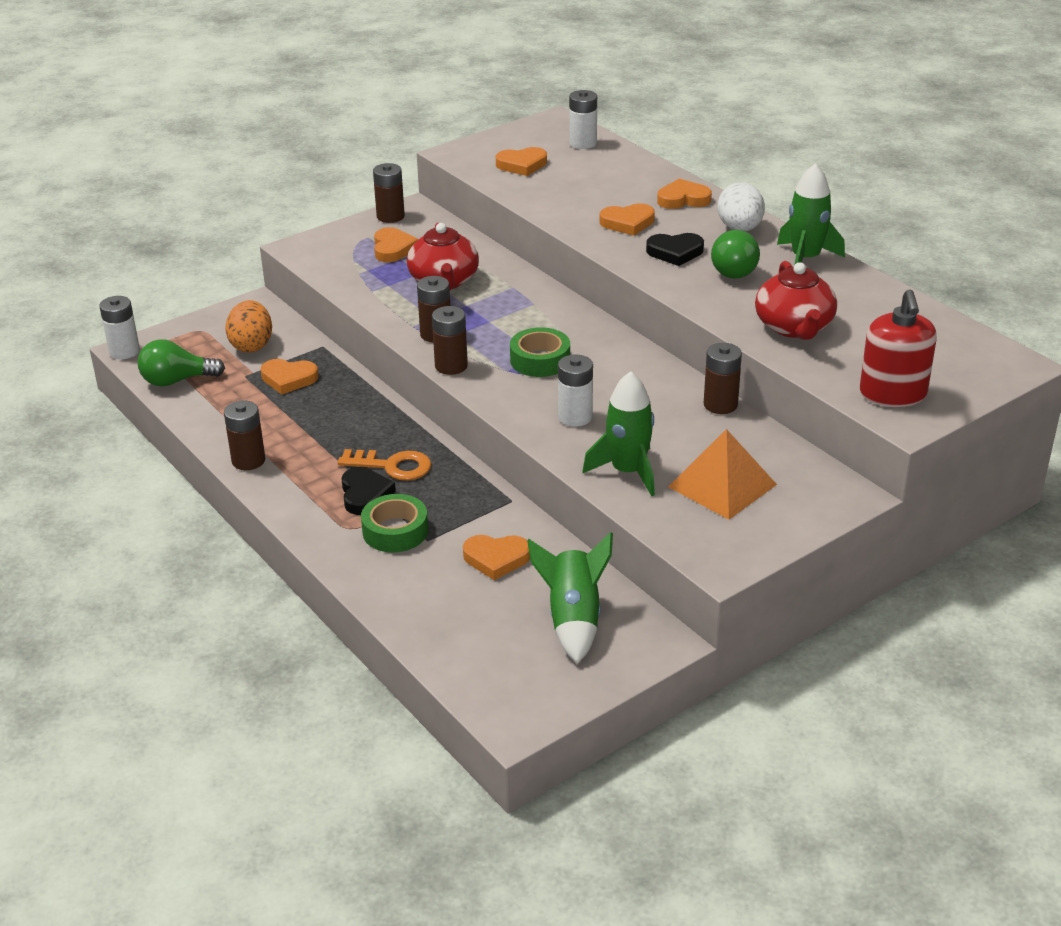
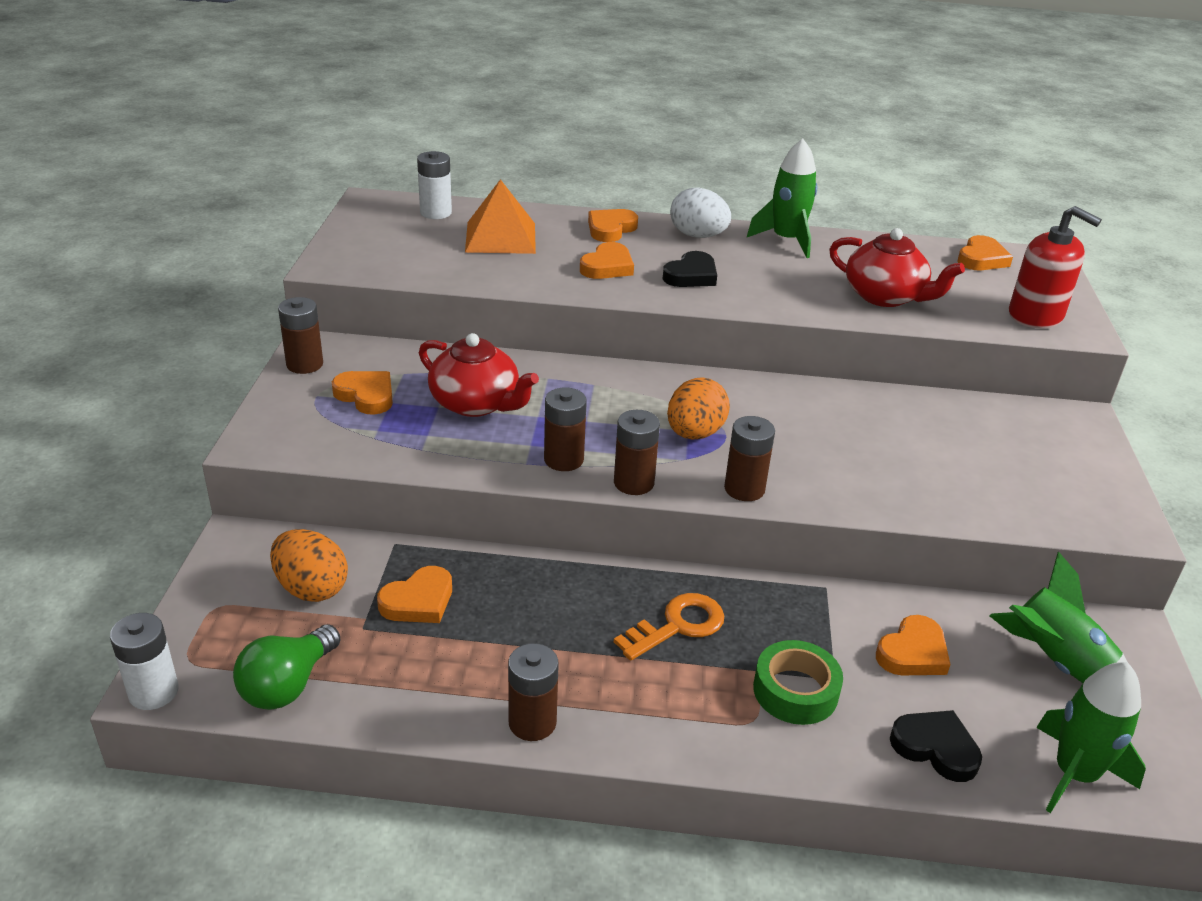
camera: 50 degrees left, 0 degrees up
black heart [342,467,396,515] -> black heart moved to [890,710,982,782]
orange heart [496,147,547,176] -> orange heart moved to [957,235,1013,270]
green tape [510,327,570,377] -> orange egg [667,377,730,440]
white battery [558,354,593,427] -> none
green rocket [582,371,655,496] -> green rocket moved to [1036,662,1146,813]
orange pyramid [668,429,777,520] -> orange pyramid moved to [465,179,536,254]
brown battery [704,343,742,414] -> brown battery moved to [724,416,775,501]
green light bulb [711,230,760,279] -> none

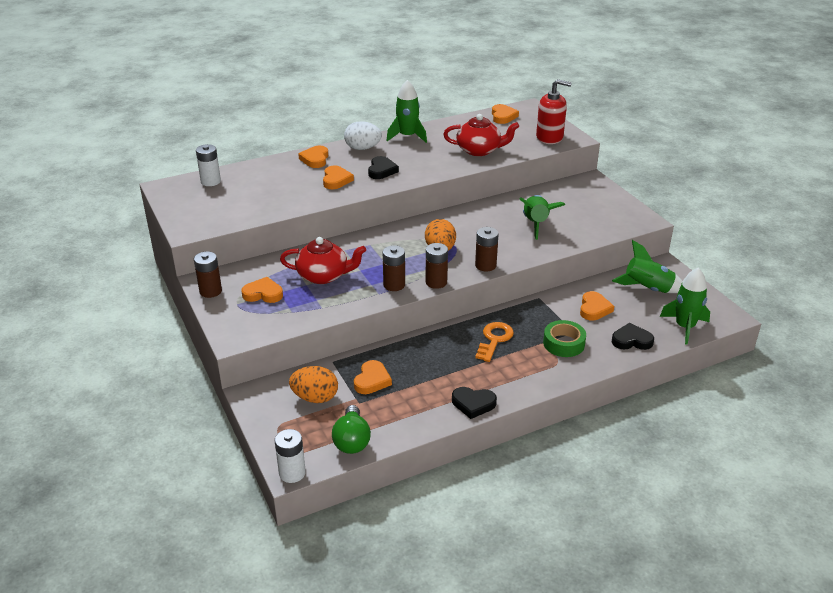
camera: 30 degrees left, 0 degrees up
orange pyramid [465,179,536,254] -> none
brown battery [508,643,559,741] -> black heart [452,387,497,419]
none -> green rocket [519,195,565,240]

